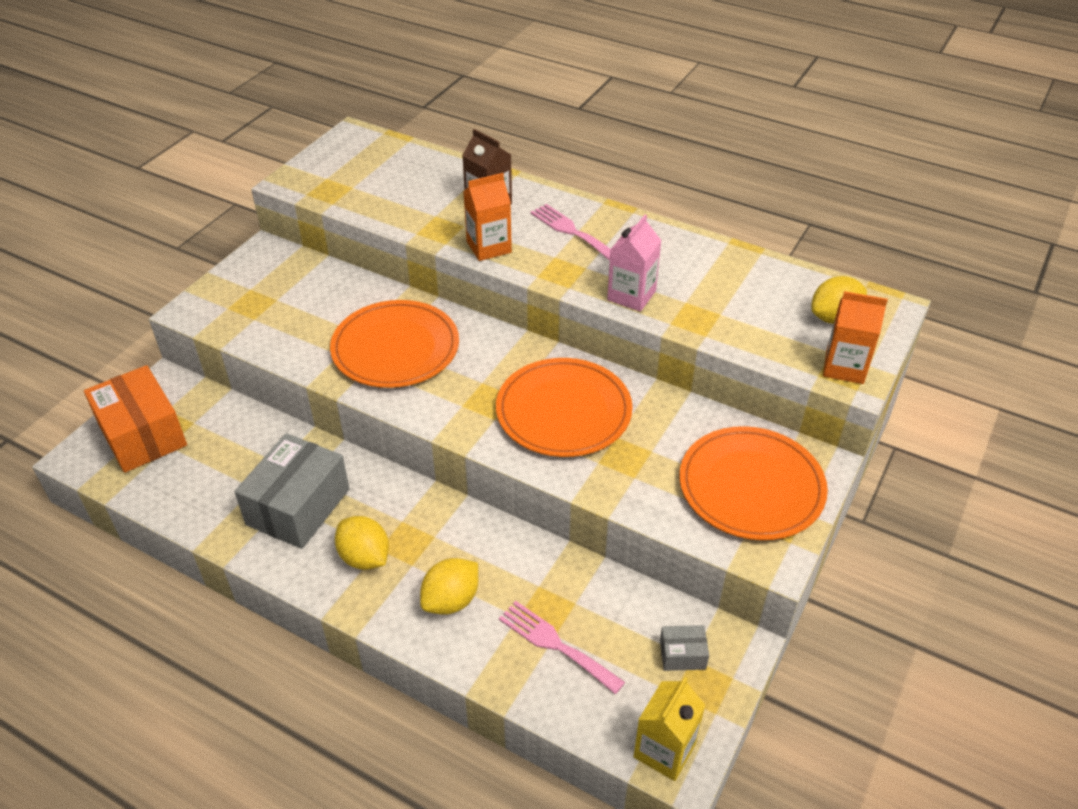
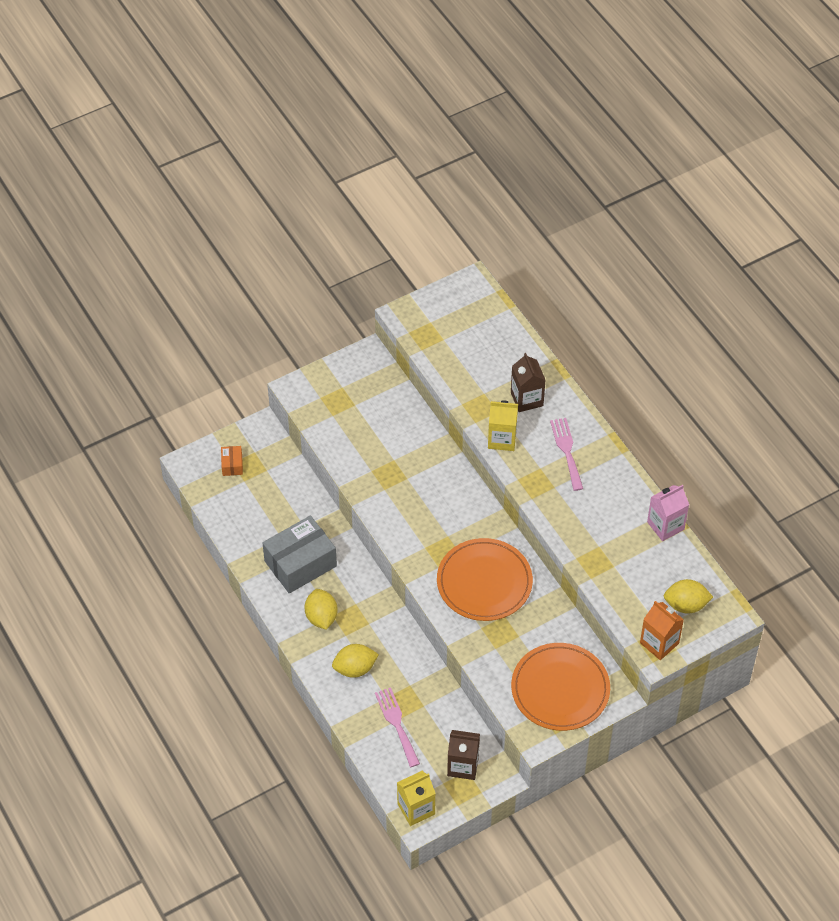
camera: 30 degrees right, 10 degrees up
orange box [84,365,187,473] -> orange box [221,446,243,476], size x0.45
orange plate [330,300,459,388] -> none
orange carton [464,173,512,261] -> yellow carton [488,400,518,451]
pink carton [607,215,662,312] -> pink carton moved to [647,485,689,541]
grey box [660,625,709,671] -> brown carton [447,730,480,780]

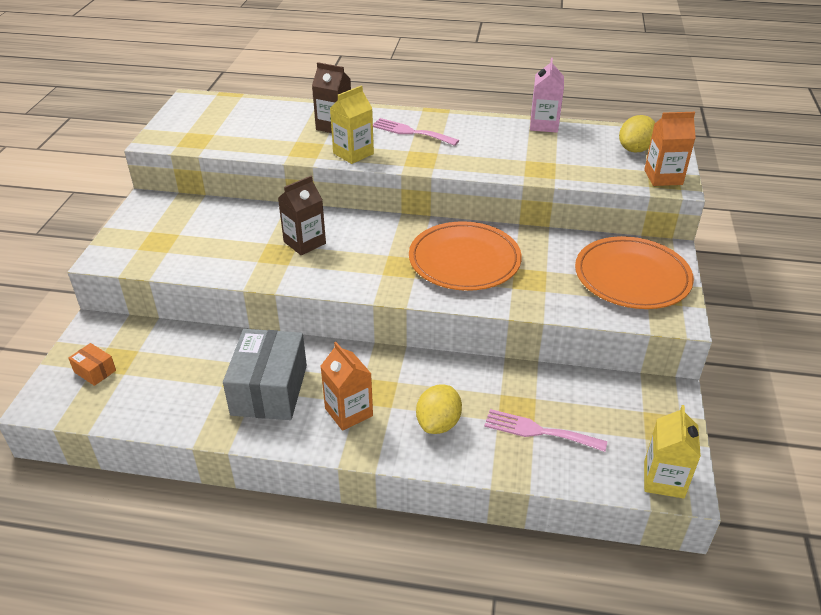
camera: 50 degrees left, 15 degrees down
yellow lemon [305,589,338,630] -> orange carton [320,342,373,431]
brown carton [447,730,480,780] -> brown carton moved to [278,176,326,255]

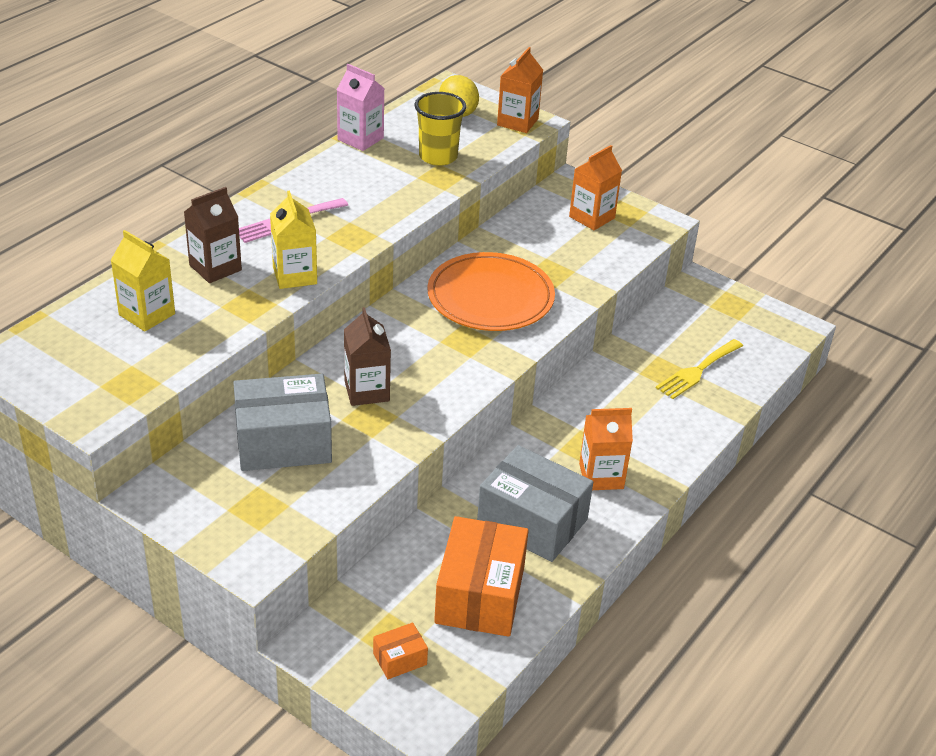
camera: 65 degrees left, 0 degrees up
yellow lemon [416,384,462,434] -> none
pink fork [484,409,607,452] -> yellow fork [656,339,743,399]
orange plate [575,236,694,309] -> orange carton [569,145,622,231]
yellow carton [644,405,701,499] -> yellow carton moved to [110,230,175,332]
none -> grey box [233,374,332,471]
none -> yellow cup [415,92,466,166]
none -> orange box [434,516,529,637]

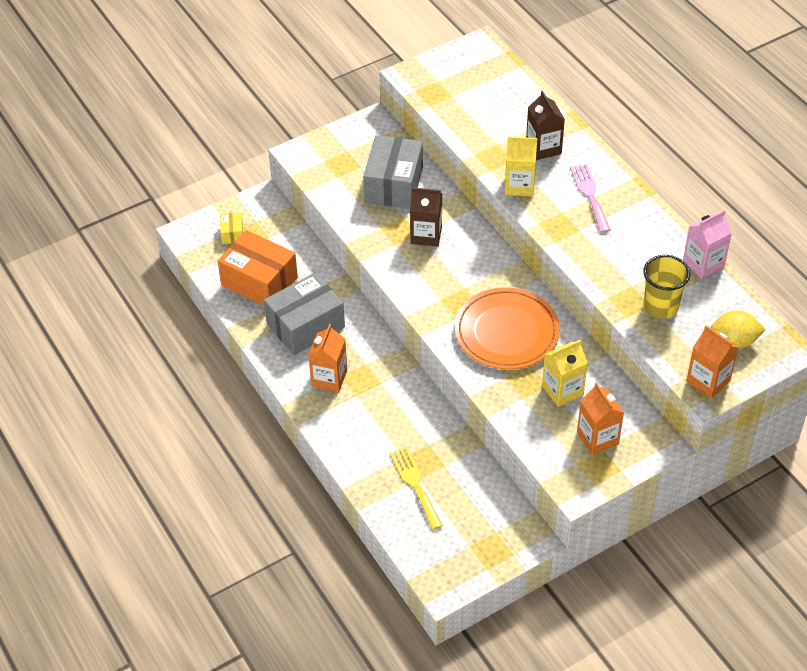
camera: 115 degrees right, 10 degrees up
yellow carton [110,230,175,332] -> yellow carton moved to [542,340,588,407]
orange box [373,623,428,679] -> yellow box [220,212,243,244]

